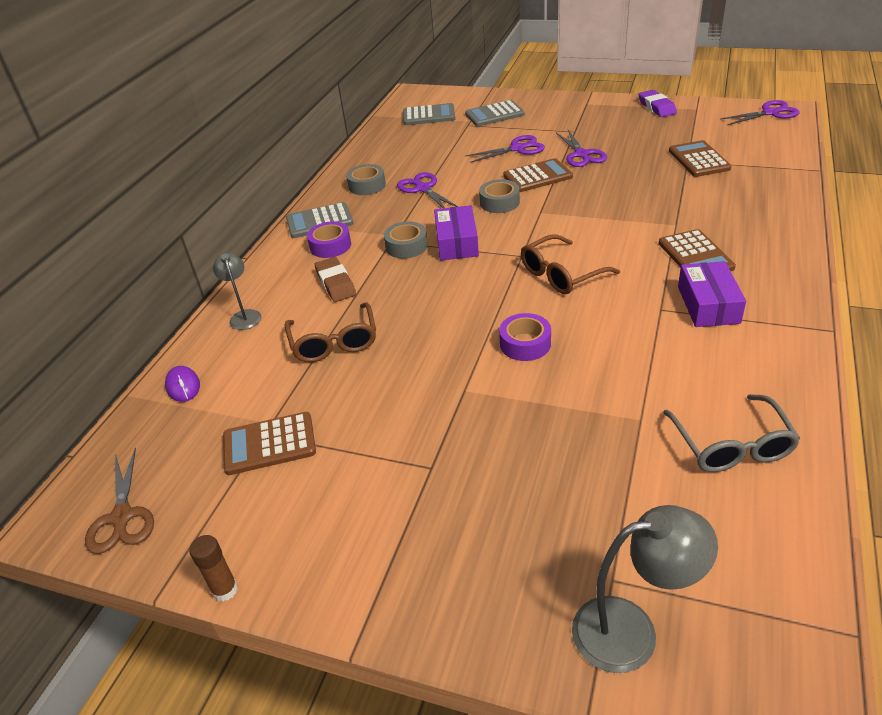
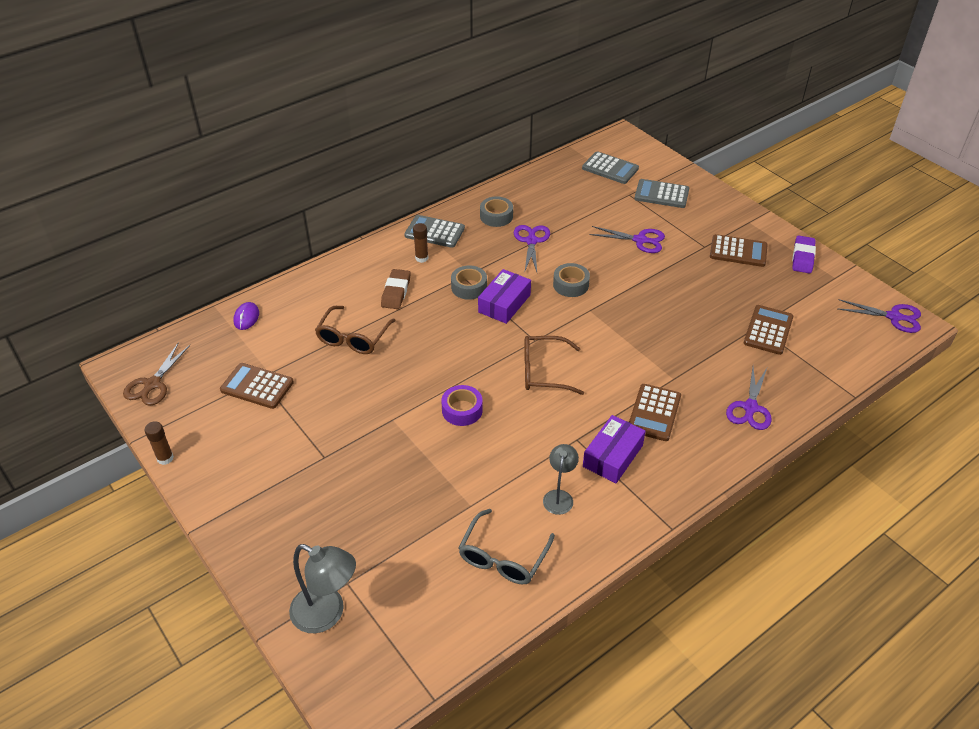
camera: 30 degrees right, 5 degrees up
grey lamp [213,252,261,330] -> grey lamp moved to [543,444,579,515]
purple tape [307,222,351,258] -> brown glue stick [413,223,429,263]
brown calculator [503,158,573,192] -> brown calculator moved to [710,234,768,267]
purple scissors [556,130,607,167] -> purple scissors moved to [726,367,772,430]

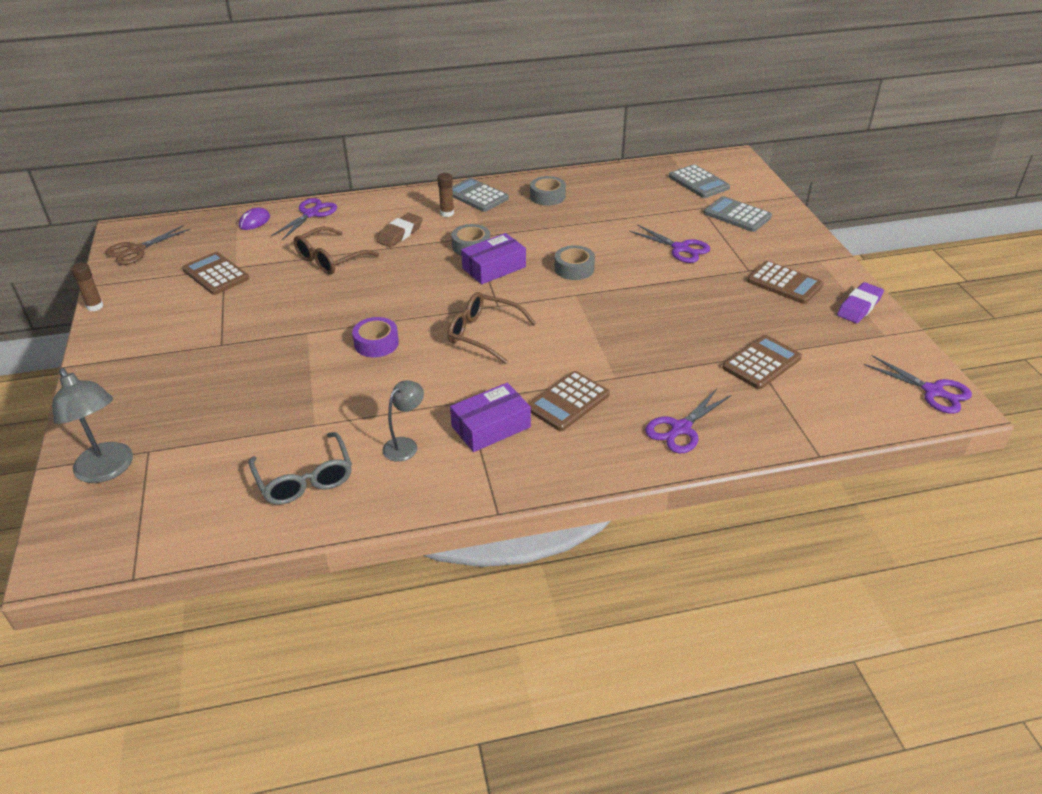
camera: 25 degrees right, 5 degrees down
grey glasses [459,509,555,584] -> grey glasses turned 75 degrees counterclockwise [249,432,352,505]
purple scissors [514,225,550,272] -> purple scissors moved to [271,198,337,240]

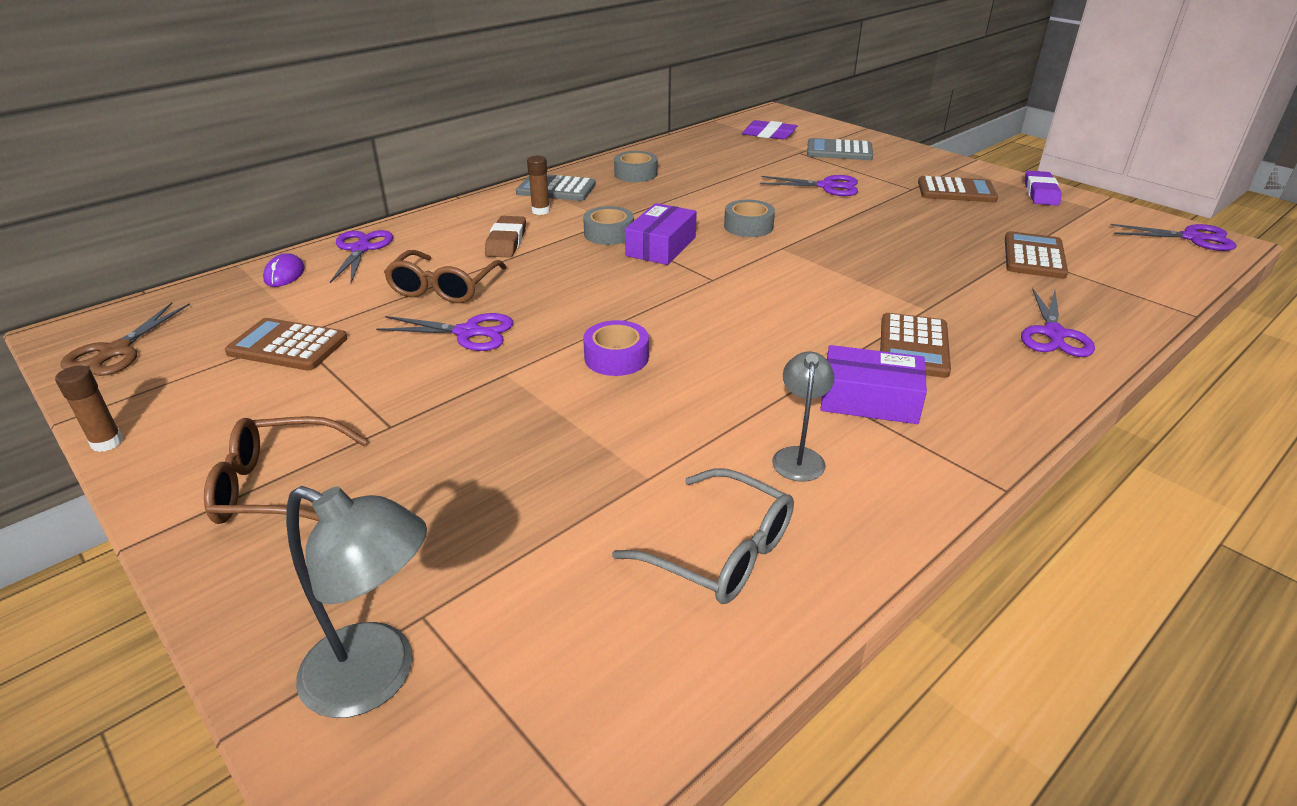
camera: 30 degrees left, 5 degrees down
brown glasses [447,292,536,364] -> brown glasses moved to [204,416,368,524]
purple box [450,383,531,452] -> purple box turned 75 degrees clockwise [820,345,927,424]
grey calculator [669,164,730,198] -> purple eraser [742,120,797,140]
none -> purple scissors [376,313,513,351]

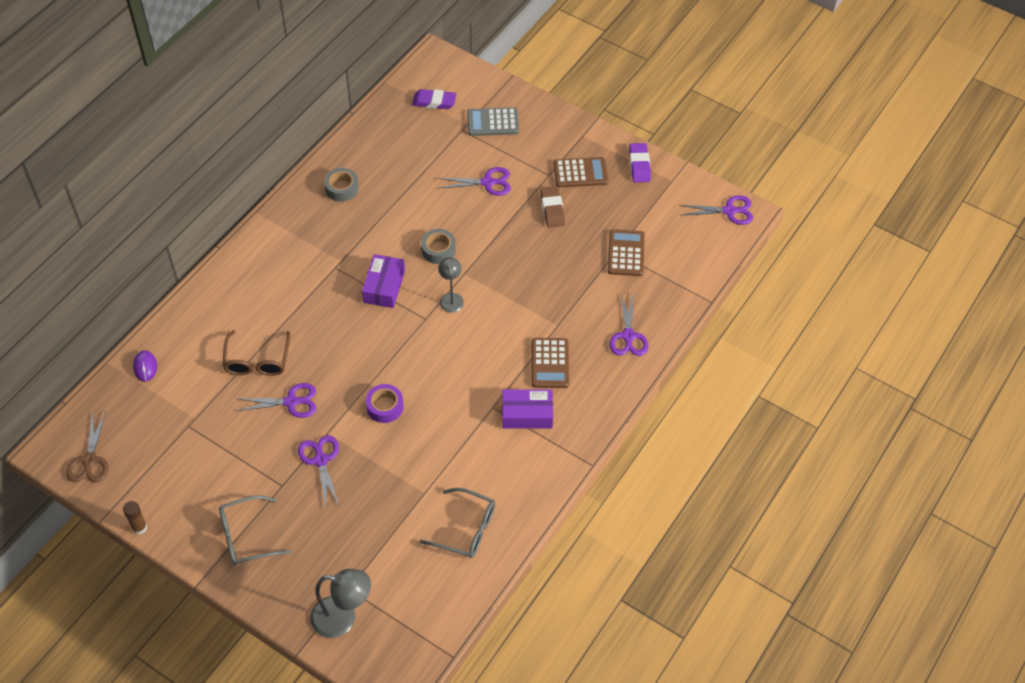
camera: 15 degrees left, 20 degrees up
brown glasses [204,416,368,524] -> grey glasses [219,495,291,566]
brown calculator [225,318,348,371] -> none
purple scissors [330,230,393,283] -> purple scissors moved to [298,435,340,507]
brown eraser [485,216,526,258] -> brown eraser moved to [540,186,565,228]
grey calculator [516,174,596,201] -> none
brown glue stick [527,156,550,215] -> none
grey tape [583,206,634,245] -> none
grey lamp [772,351,835,481] -> grey lamp moved to [438,257,464,313]

